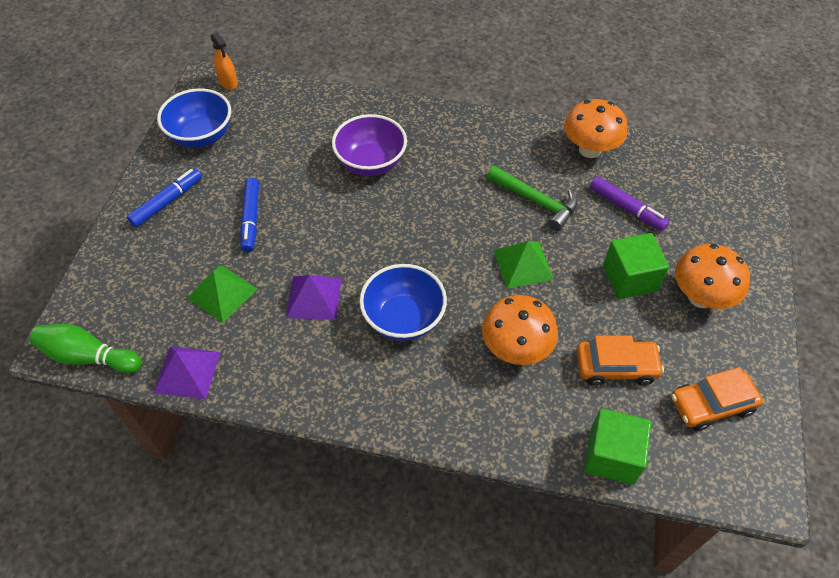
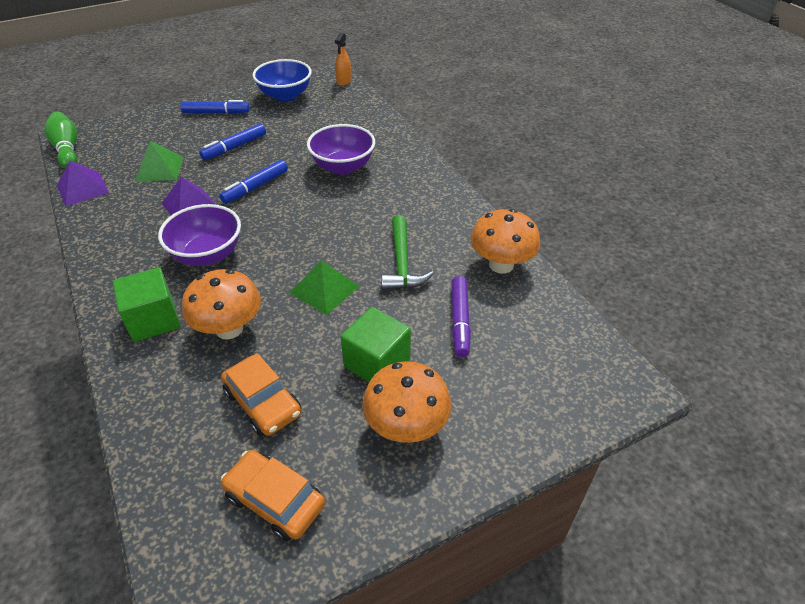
camera: 50 degrees right, 10 degrees down
blue bowl [359,264,447,341] -> purple bowl [158,204,241,266]
green cube [584,408,651,485] -> green cube moved to [113,267,180,342]
none -> blue marker [219,160,288,204]

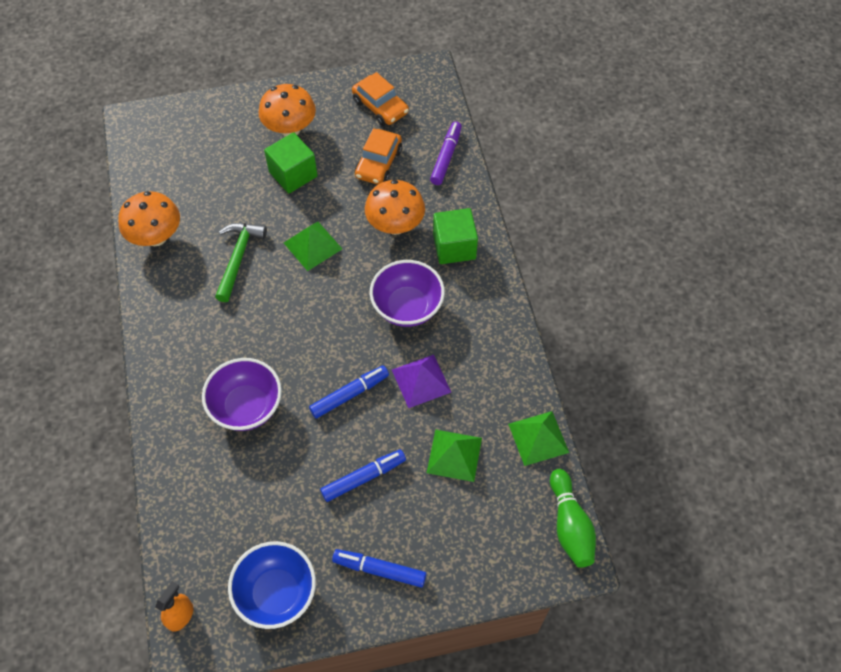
camera: 165 degrees left, 15 degrees up
purple pyramid [57,161,109,207] -> green pyramid [508,411,569,466]
orange car [221,353,301,436] -> orange car turned 135 degrees counterclockwise [354,128,402,185]
purple marker [452,276,471,357] -> purple marker moved to [430,121,462,185]

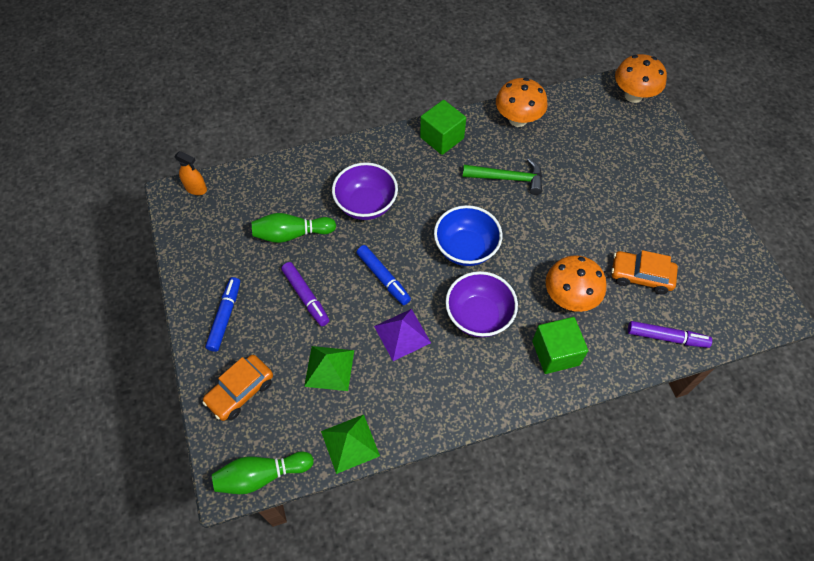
camera: 85 degrees right, 0 degrees up
blue bowl [228,541,316,629] -> blue bowl moved to [434,205,502,266]
orange mushroom [259,84,316,137] -> orange mushroom moved to [615,54,667,103]
green cube [264,132,318,193] -> green cube moved to [420,100,466,155]
green pyramid [284,222,342,271] -> none
blue marker [320,449,406,502] -> purple marker [281,262,329,326]
orange car [352,72,409,126] -> orange car moved to [202,355,273,421]
none -> green bowling pin [252,213,336,243]

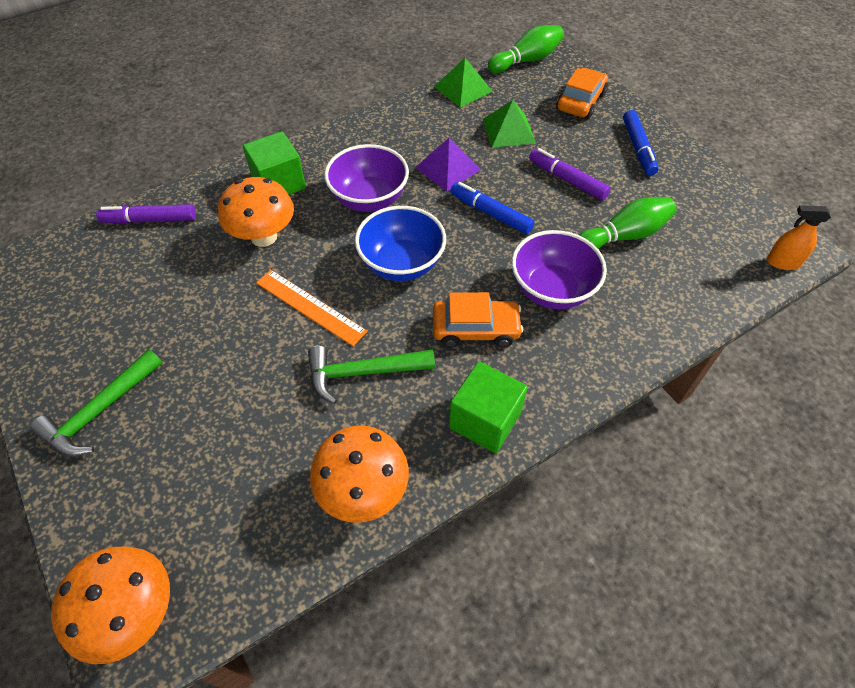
camera: 165 degrees right, 5 degrees down
orange car [611,250,678,294] -> orange car moved to [433,292,523,348]
none -> green hammer [30,349,162,457]
none -> orange ruler [256,270,368,346]

